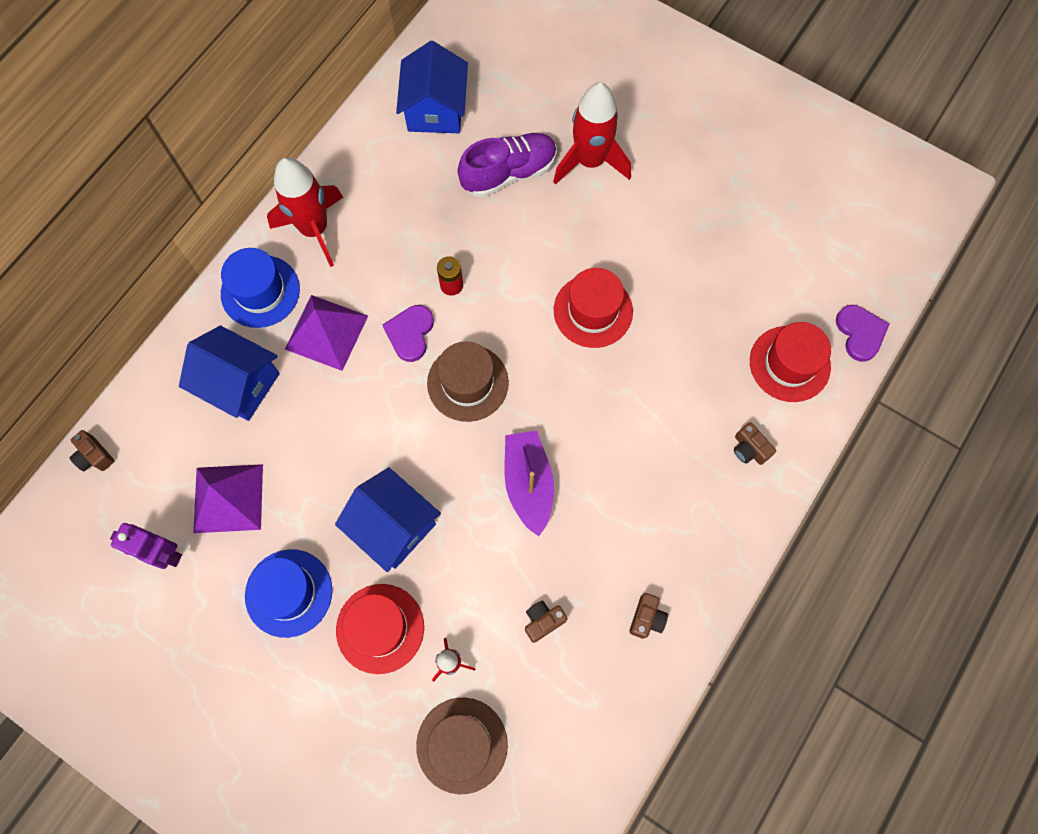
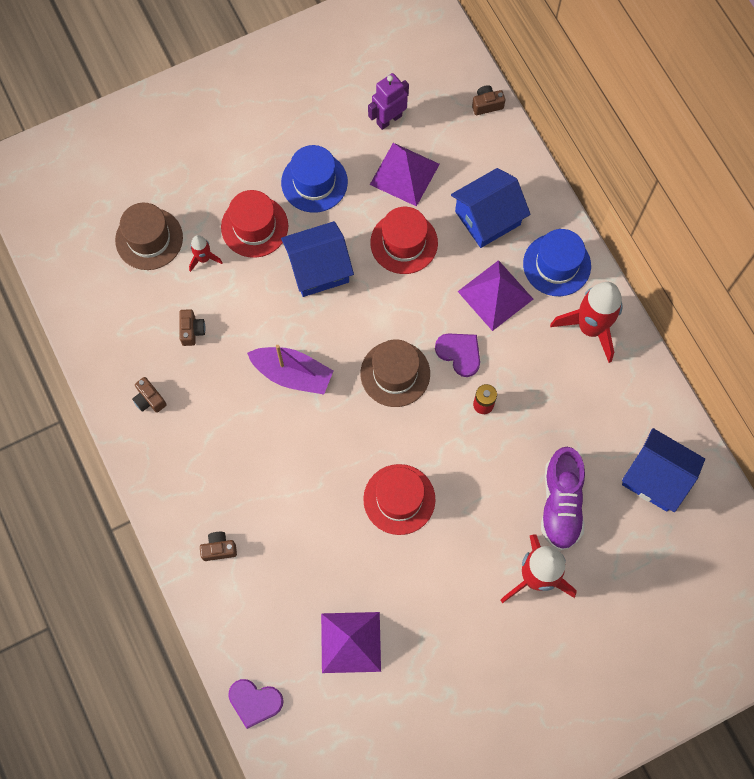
camera: 120 degrees right, 0 degrees up
red hat [750,322,831,402] -> red hat moved to [370,207,438,274]
none -> purple pyramid [321,612,381,673]

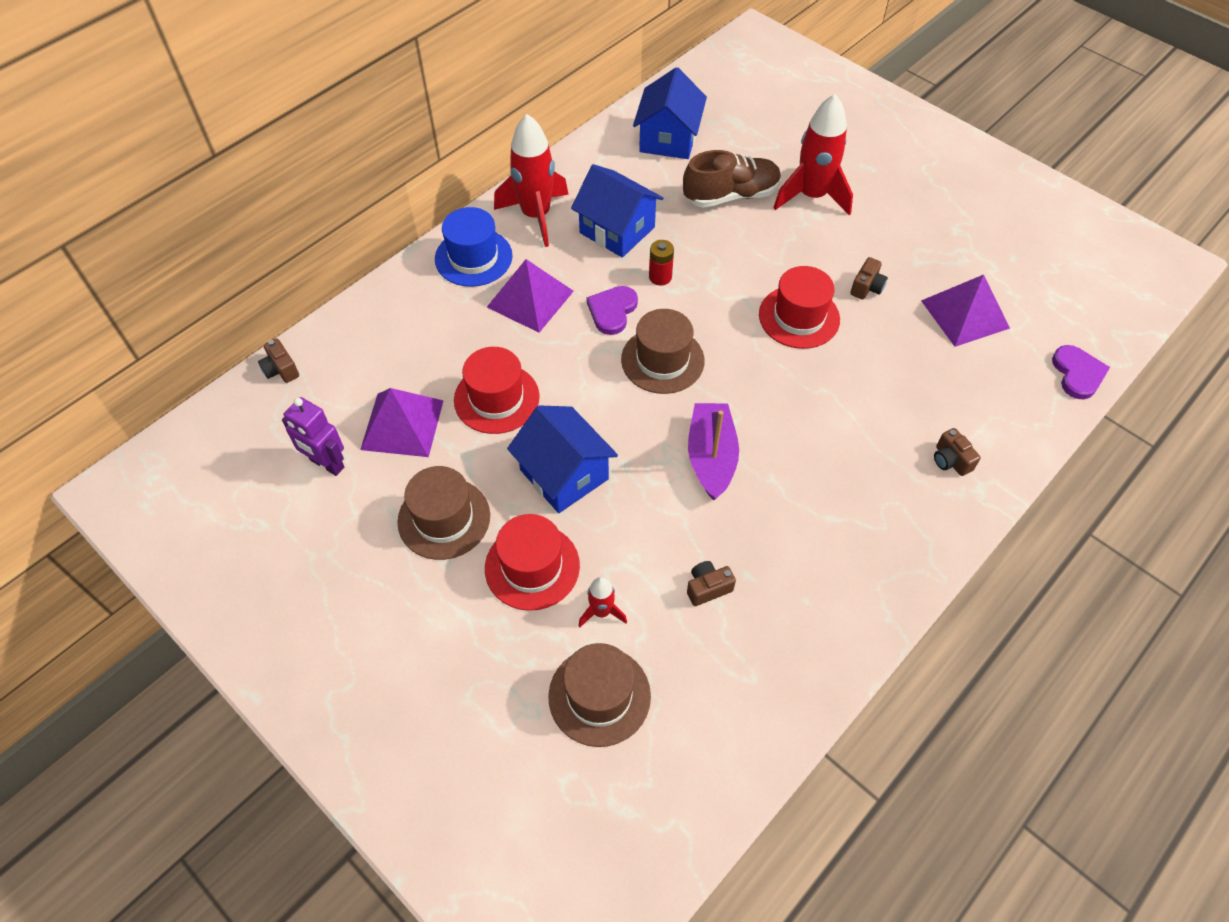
camera: 110 degrees left, 15 degrees down
brown camera [132,377,167,413] -> brown camera moved to [850,257,888,300]
blue hat [281,145,348,213] -> brown hat [397,466,490,560]
blue house [451,168,531,248] -> blue house moved to [571,164,663,258]
purple shoe [541,447,585,551] -> brown shoe [683,150,781,208]

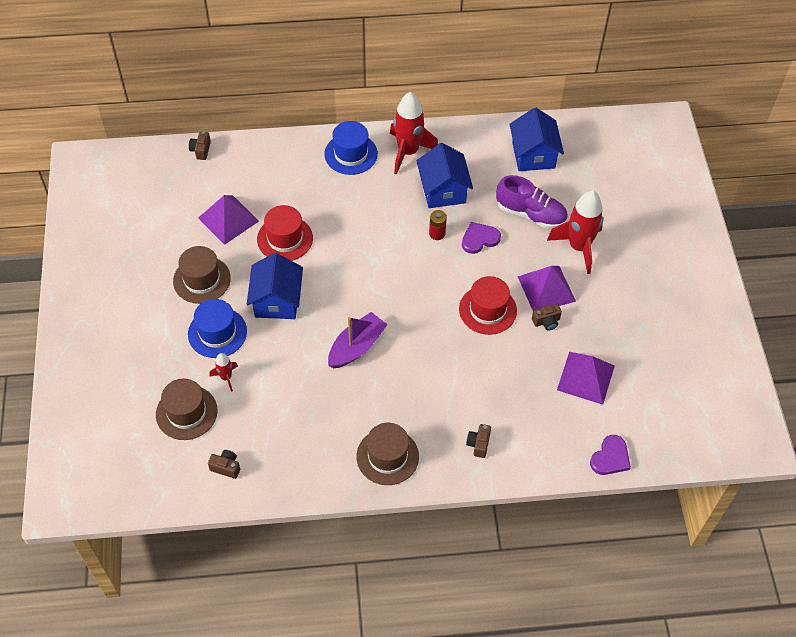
camera: 40 degrees right, 0 degrees up
purple robot [282,397,344,476] -> none
red hat [485,514,580,611] -> blue hat [188,299,247,358]
purple pyramid [487,259,574,333] -> purple pyramid moved to [518,266,576,311]
purple heart [587,286,638,335] -> purple heart moved to [462,222,501,254]
brown hat [621,309,705,394] -> brown hat moved to [357,423,419,485]
blue house [633,67,707,159] -> blue house turned 60 degrees counterclockwise [509,108,564,171]
brown shoe [683,150,781,208] -> purple shoe [496,175,568,229]
brown camera [687,561,736,606] -> brown camera moved to [208,450,240,479]

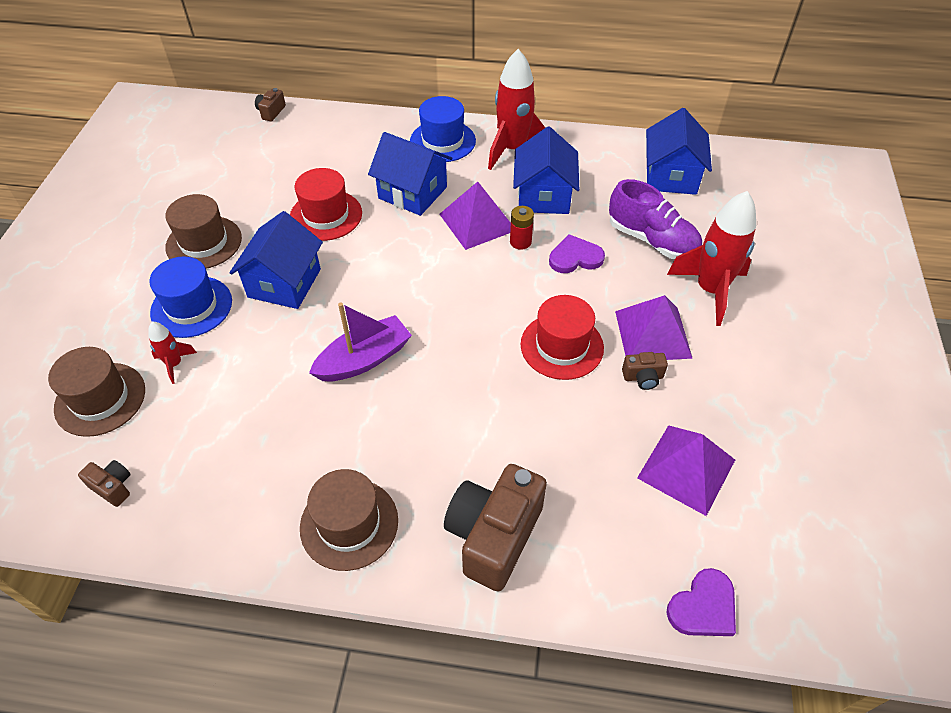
camera: 15 degrees right, 5 degrees down
purple pyramid [198,195,259,245] -> purple pyramid moved to [439,182,511,250]
brown camera [466,424,491,458] -> brown camera [444,464,547,592], size x2.26
none -> blue house [368,132,452,216]

